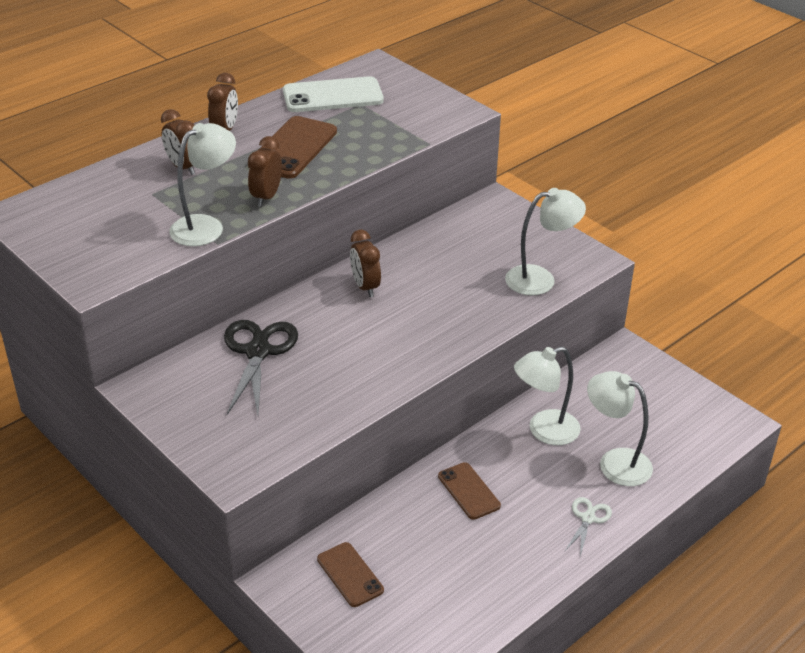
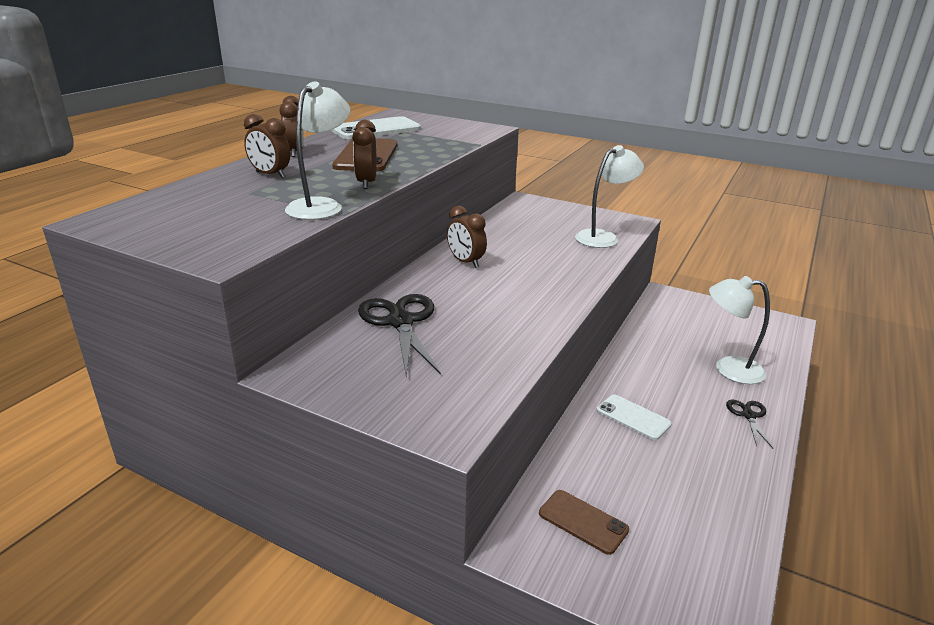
camera: 20 degrees left, 10 degrees down
brown phone [438,462,501,520] -> white phone [597,395,672,440]
white lamp [514,346,581,445] -> none
white scissors [565,497,612,557] -> black scissors [726,399,773,448]

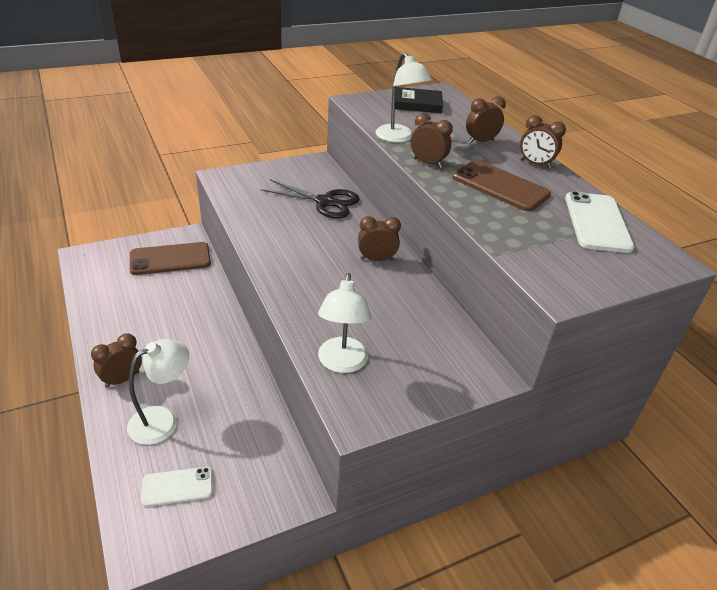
camera: 125 degrees right, 10 degrees up
brown phone [539,490,629,555] -> brown phone [130,242,211,275], size x1.65
white phone [597,395,672,440] -> white phone moved to [141,467,213,507]
black scissors [726,399,773,448] -> brown clock [91,333,142,388]
none -> black book [395,87,443,113]

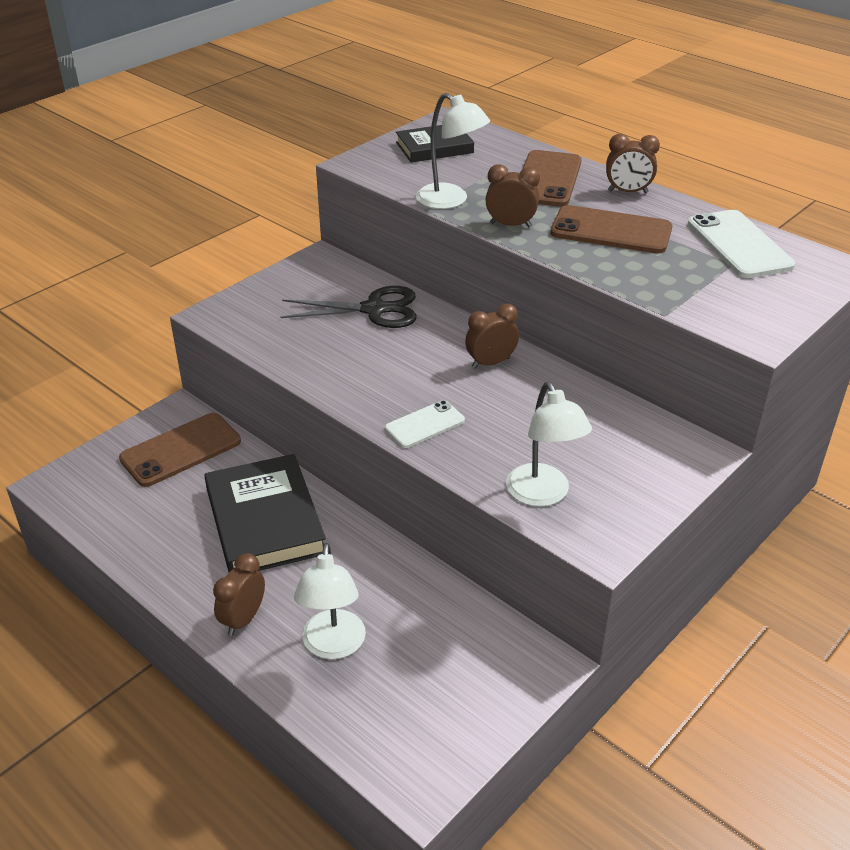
camera: 20 degrees left, 0 degrees up
white lamp [127,339,189,445] -> white lamp turned 150 degrees clockwise [294,543,366,659]
white phone [141,467,213,507] -> white phone moved to [385,400,465,448]
brown clock [466,96,506,144] -> brown phone [522,150,582,207]
none -> black book [204,454,326,572]

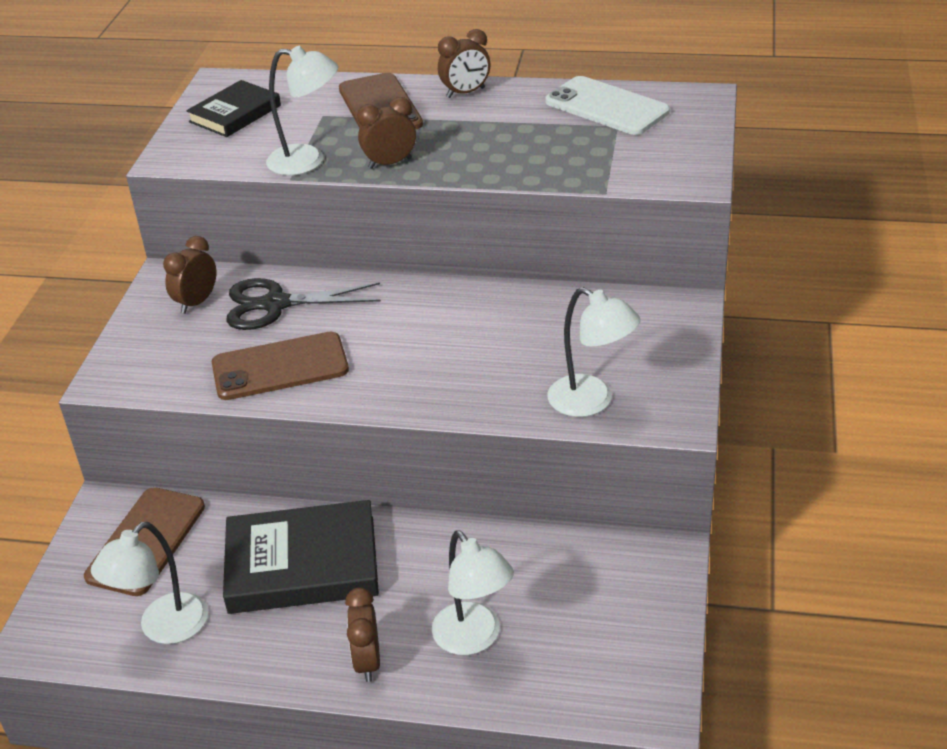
camera: 30 degrees left, 0 degrees up
black book [204,454,326,572] -> black book turned 45 degrees counterclockwise [223,500,379,614]
black scissors [281,286,417,328] -> black scissors turned 150 degrees counterclockwise [226,278,381,330]
white phone [385,400,465,448] -> none
brown clock [465,304,519,369] -> brown clock moved to [163,236,216,314]
brown phone [551,205,672,254] -> brown phone moved to [212,332,349,400]
none -> white lamp [91,522,208,644]

